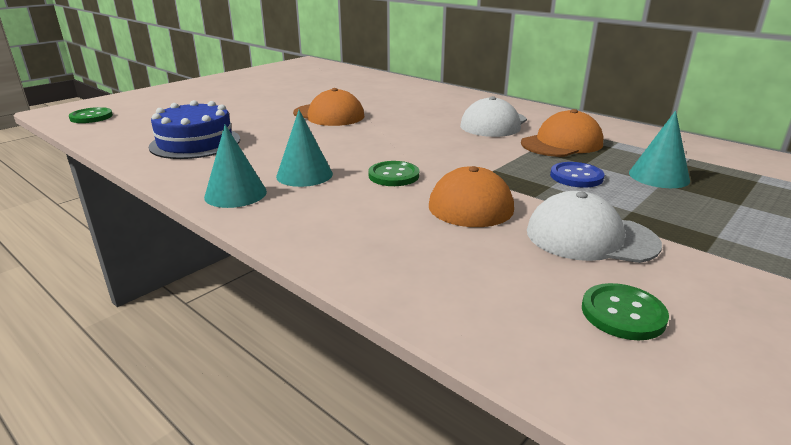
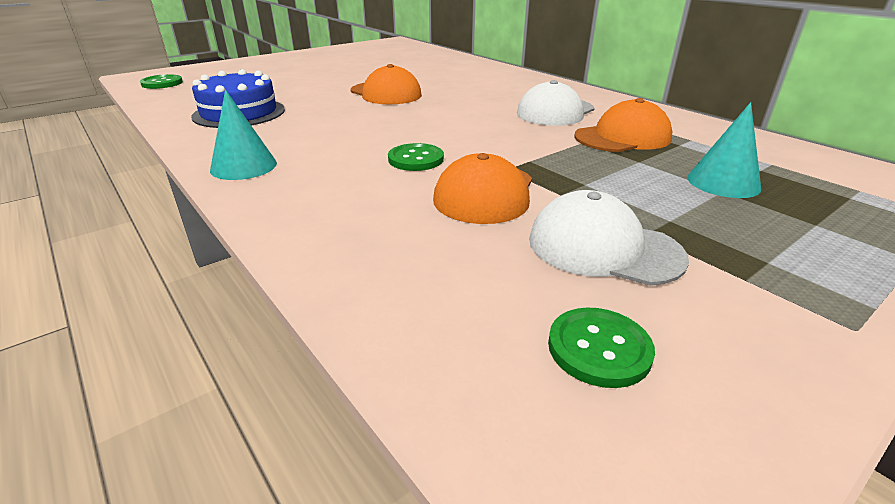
camera: 10 degrees right, 5 degrees up
turquoise cone [276,110,333,187] -> none
blue button [550,162,604,188] -> none

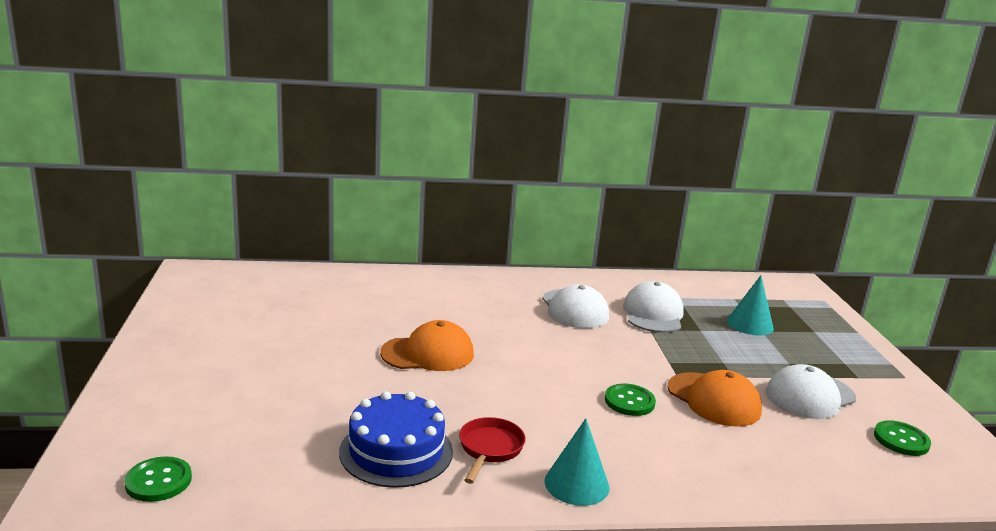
camera: 60 degrees left, 10 degrees down
orange cap [574,98,672,152] -> white cap [623,281,684,333]
none -> red pan [459,417,526,484]

